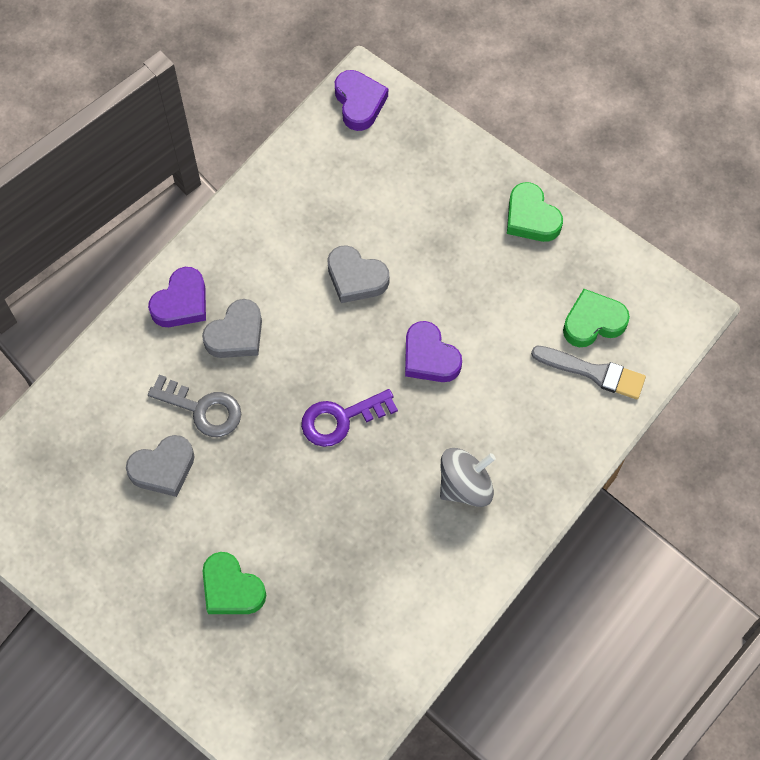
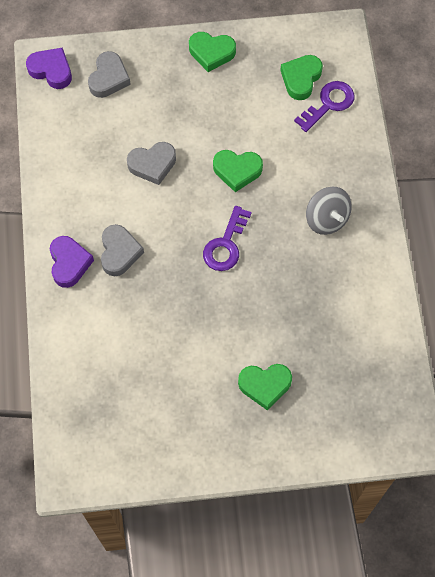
camera: 45 degrees left, 0 degrees up
grey heart [126,435,195,497] -> grey heart moved to [88,51,131,98]
grey key [148,375,241,437] -> none
purple heart [405,321,462,382] -> green heart [213,150,263,192]
grey spinning top [440,448,496,507] -> grey spinning top turned 135 degrees clockwise [306,187,352,235]
grey brush [531,346,646,399] -> purple key [294,81,354,132]

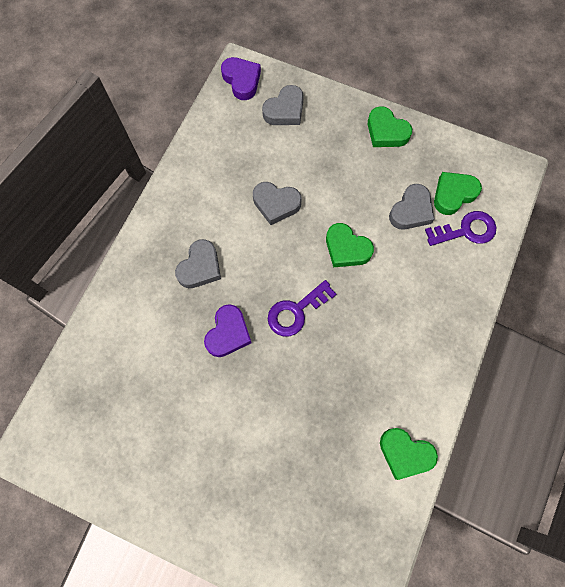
camera: 30 degrees right, 5 degrees up
purple heart [50,236,94,288] -> purple heart moved to [204,304,252,357]
green heart [238,364,292,411] -> green heart moved to [380,428,438,480]
grey spinning top [306,187,352,235] -> none
none -> grey heart [389,184,434,230]

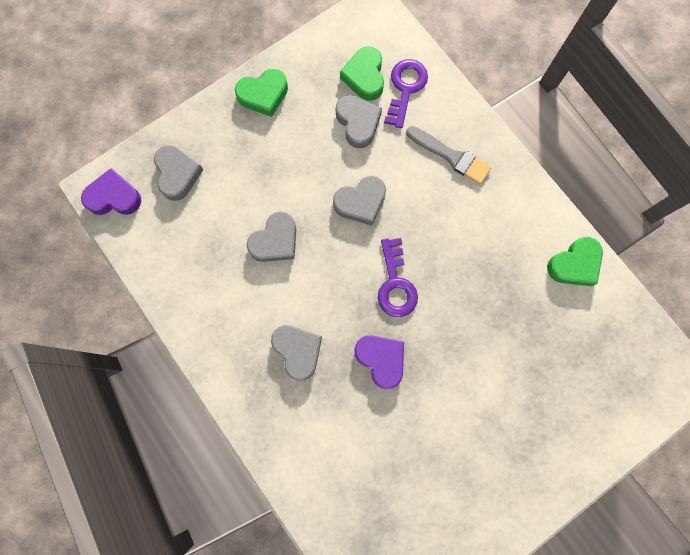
camera: 60 degrees left, 5 degrees up
green heart [326,223,374,267] -> grey heart [333,176,386,225]
none -> grey brush [406,126,491,184]

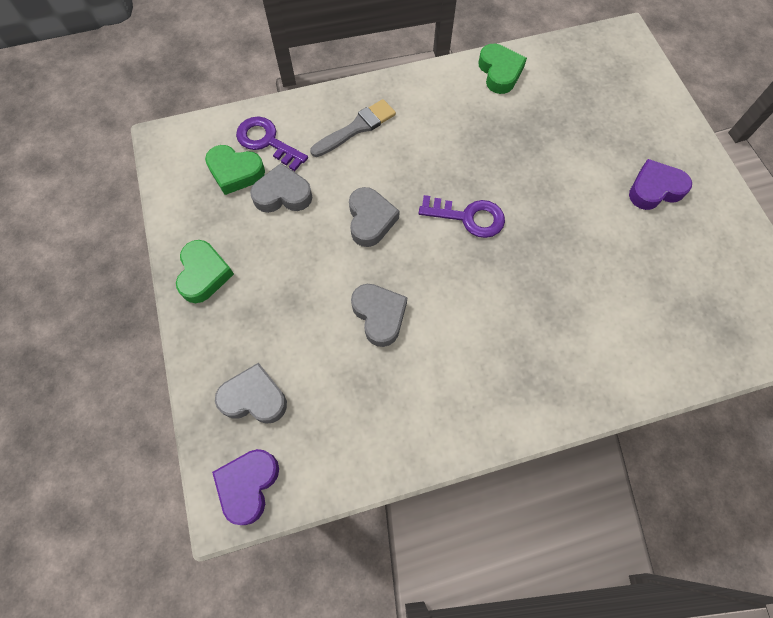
camera: 70 degrees left, 10 degrees down
grey heart [271,325,322,381] -> none
purple heart [354,335,404,389] -> purple heart moved to [629,159,692,210]

